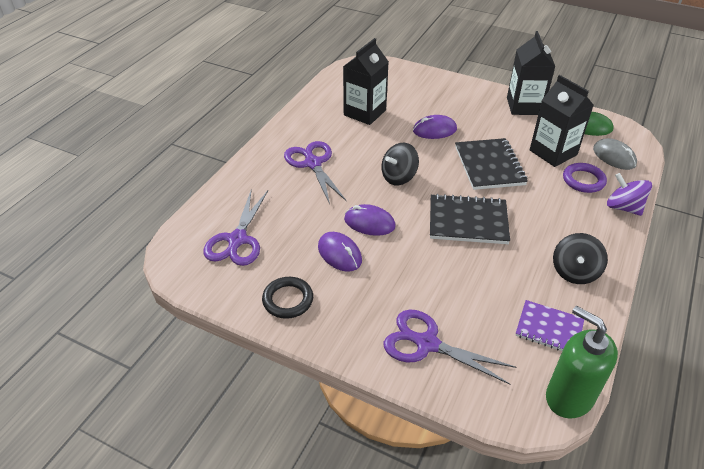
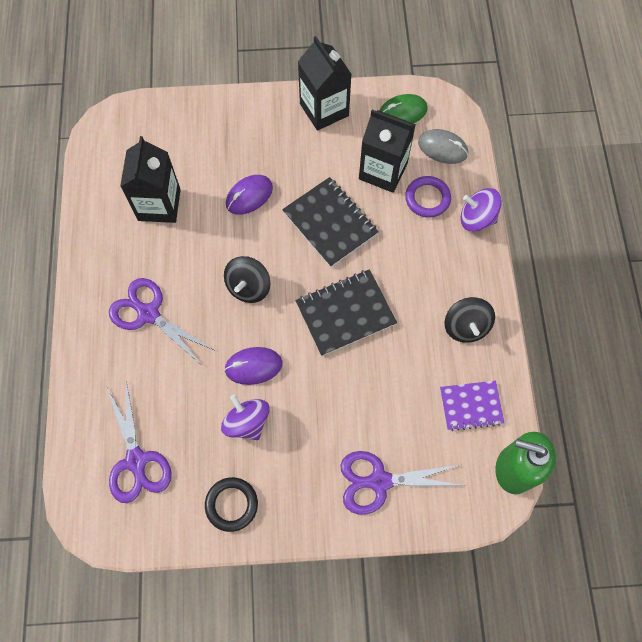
camera: 30 degrees left, 25 degrees up
purple mouse [318,232,362,272] -> purple spinning top [221,395,270,440]

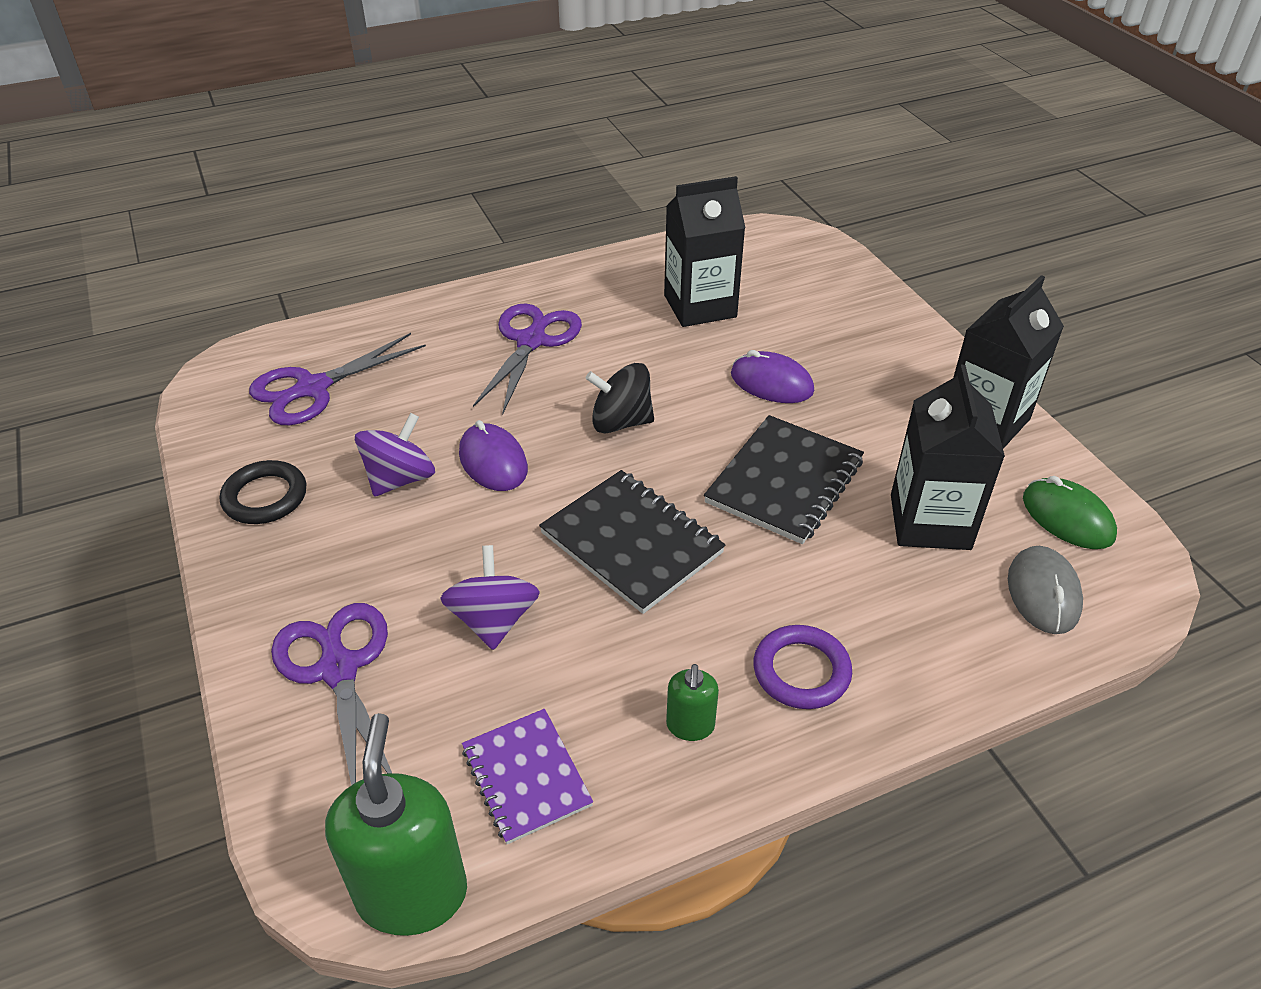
camera: 70 degrees right, 25 degrees down
purple ring [405,176,451,218] -> purple ring moved to [754,625,852,709]
black spinning top [444,297,495,343] -> green soap dispenser [666,664,719,741]
purple spinning top [461,188,502,232] -> purple spinning top moved to [440,545,540,650]

